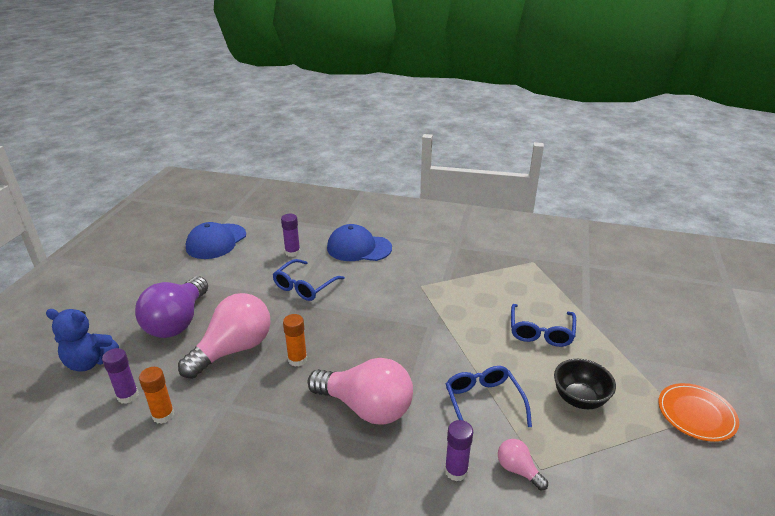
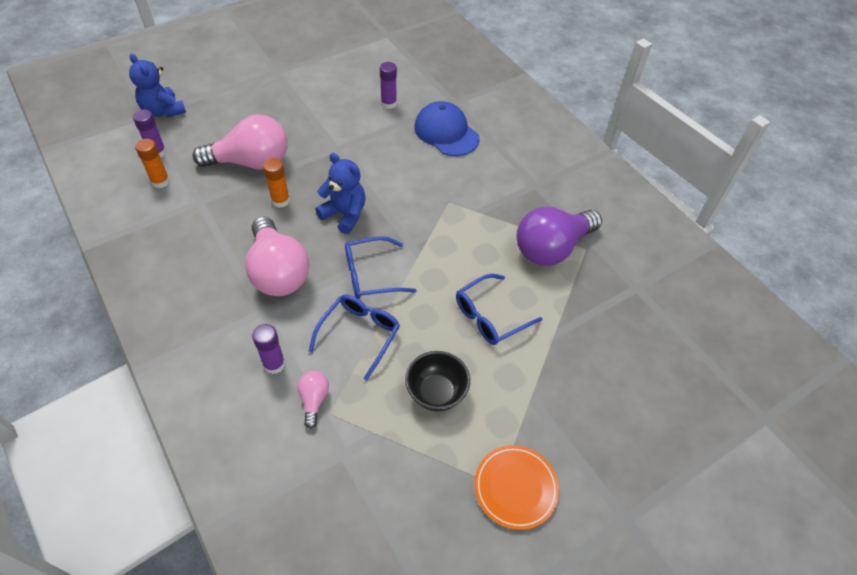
camera: 40 degrees right, 20 degrees up
purple light bulb [135,276,208,338] -> purple light bulb moved to [516,207,602,266]
blue cap [186,222,246,259] -> none
blue glasses [273,259,345,301] -> blue glasses moved to [345,236,417,299]
none -> blue teddy bear [315,153,366,234]

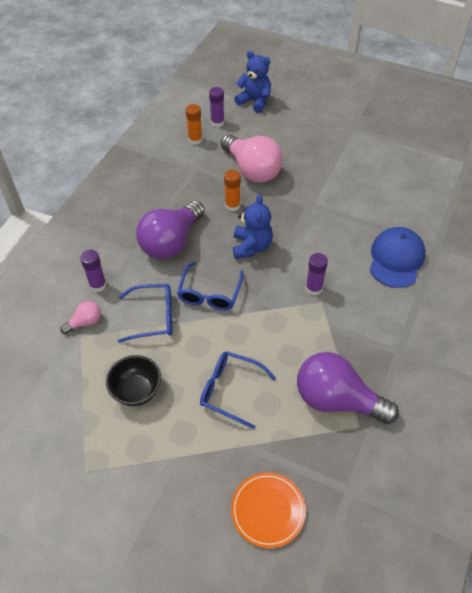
camera: 60 degrees right, 0 degrees up
blue teddy bear [129,54,186,118] -> blue teddy bear turned 105 degrees clockwise [234,51,271,113]
pink light bulb [245,216,309,296] -> purple light bulb [136,201,205,259]
blue glasses [345,236,417,299] -> blue glasses turned 120 degrees counterclockwise [177,262,244,311]
purple glue stick [380,62,397,109] -> purple glue stick moved to [306,253,328,296]
orange plate [474,445,559,530] -> orange plate moved to [231,472,306,548]

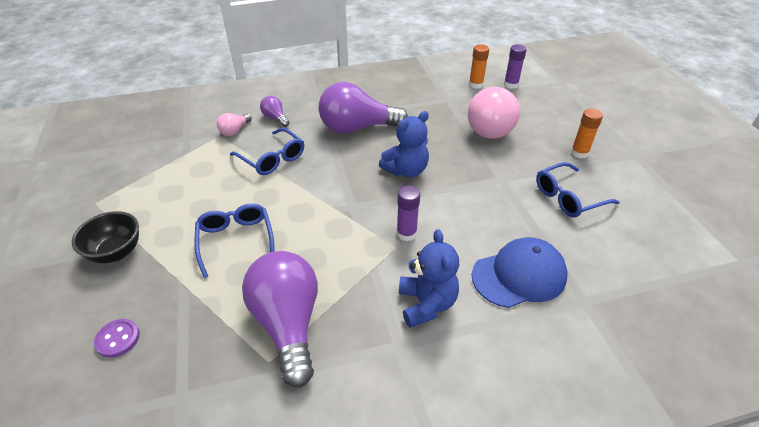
camera: 50 degrees right, 10 degrees down
pink light bulb [60,301,101,334] -> pink light bulb turned 105 degrees clockwise [217,113,252,136]
purple glue stick [80,250,107,292] -> purple light bulb [260,96,290,127]
black bowl [106,355,161,406] -> black bowl moved to [72,211,139,263]
blue glasses [177,262,244,311] -> blue glasses moved to [536,162,620,218]
orange glue stick [224,170,241,211] -> orange glue stick moved to [571,108,603,158]
orange plate [231,472,306,548] -> purple button [94,319,140,358]
blue teddy bear [234,51,271,113] -> blue teddy bear moved to [399,229,459,328]

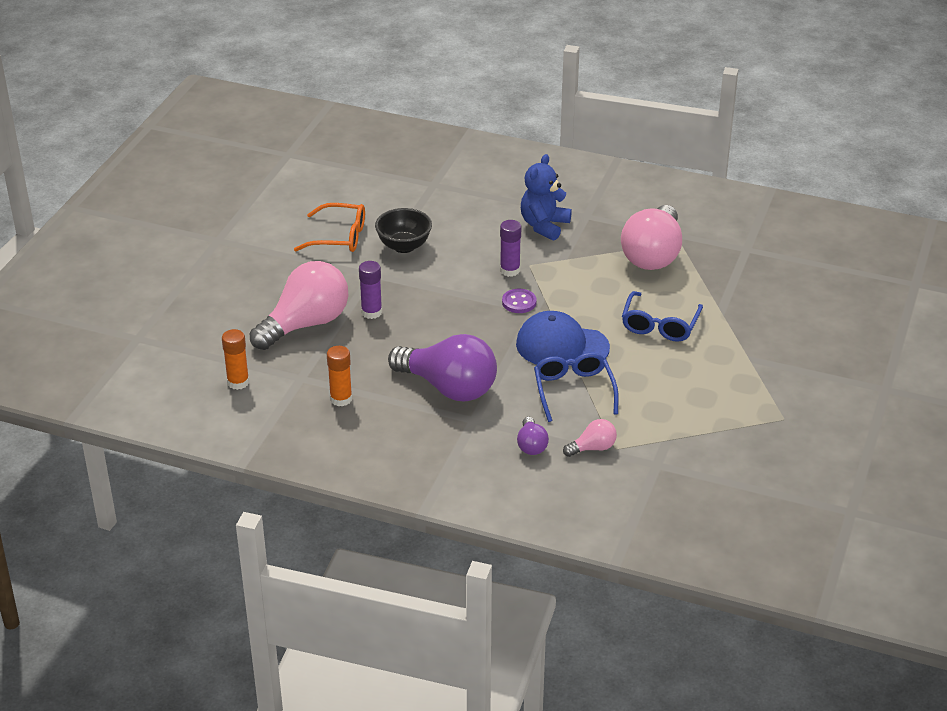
camera: 145 degrees left, 5 degrees down
black bowl [72,211,139,263] -> black bowl moved to [375,208,432,253]
purple button [94,319,140,358] -> purple button moved to [502,289,537,313]
purple light bulb [242,251,318,388] -> pink light bulb [621,205,682,270]
blue teddy bear [379,111,429,177] -> none
blue cap [472,237,568,308] -> blue cap moved to [516,311,610,366]
purple glue stick [504,44,527,89] -> purple glue stick moved to [359,261,382,319]
blue glasses [536,162,620,218] -> orange glasses [294,203,365,252]
orange glue stick [571,108,603,158] -> orange glue stick moved to [327,346,352,407]

